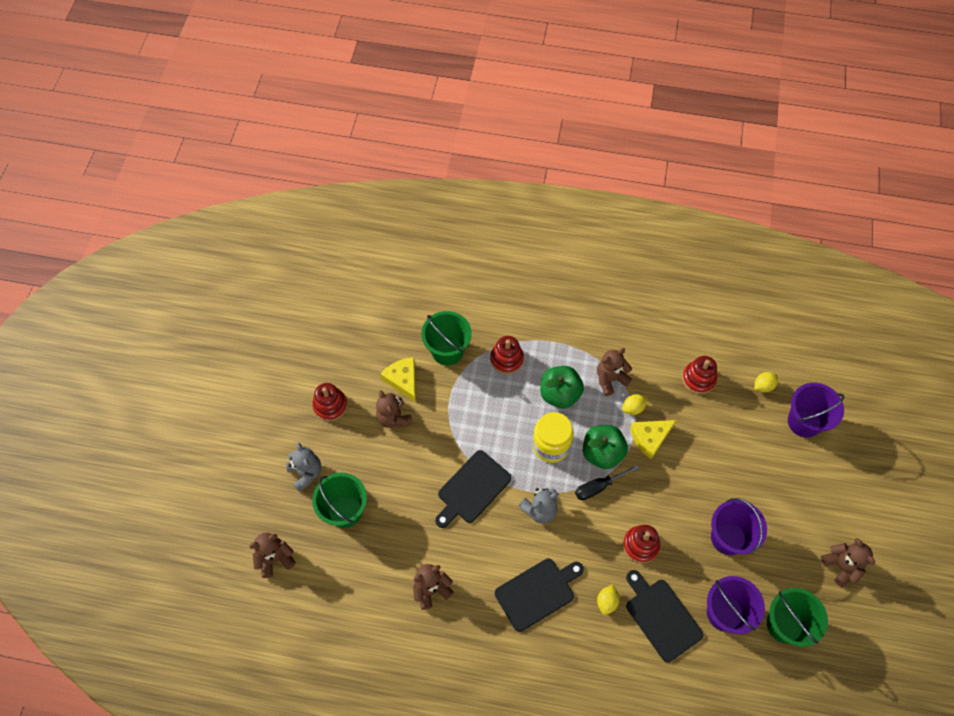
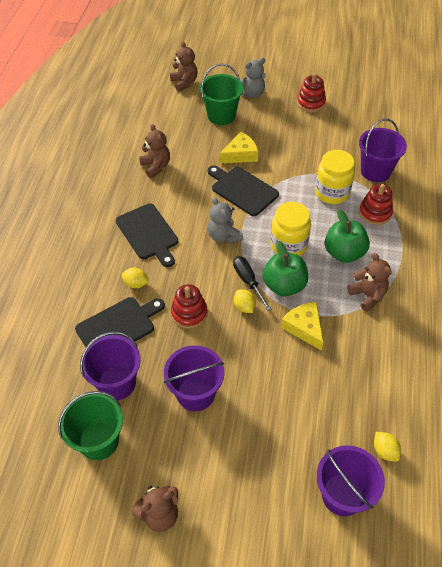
camera: 90 degrees right, 10 degrees down
brown teddy bear [376,390,413,428] -> none
yellow cheese [381,357,416,402] -> yellow cheese moved to [219,132,258,163]
green bucket [421,311,471,366] -> purple bucket [359,118,407,182]
yellow lemon [622,394,648,415] -> yellow lemon moved to [234,289,256,313]
red stacking toy [682,356,717,394] -> none
none -> yellow jar [315,150,355,204]

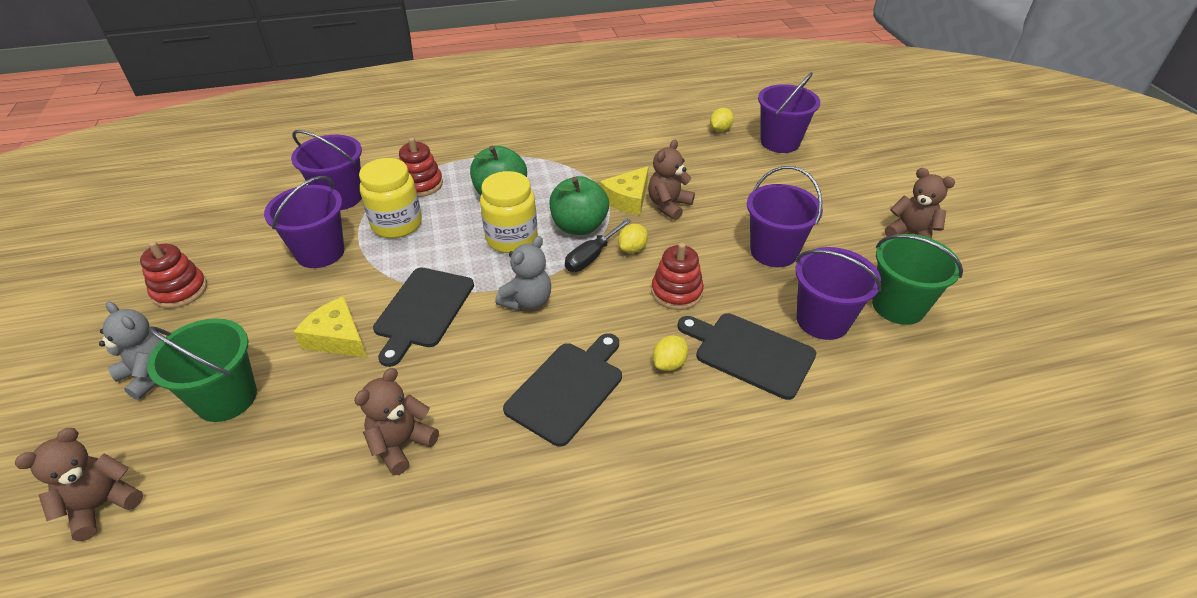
camera: 115 degrees left, 10 degrees down
yellow lemon [122,268,149,288] -> yellow lemon turned 45 degrees clockwise [653,335,688,371]
brown teddy bear [347,253,392,312] -> brown teddy bear moved to [648,140,695,220]
none -> purple bucket [264,176,345,268]

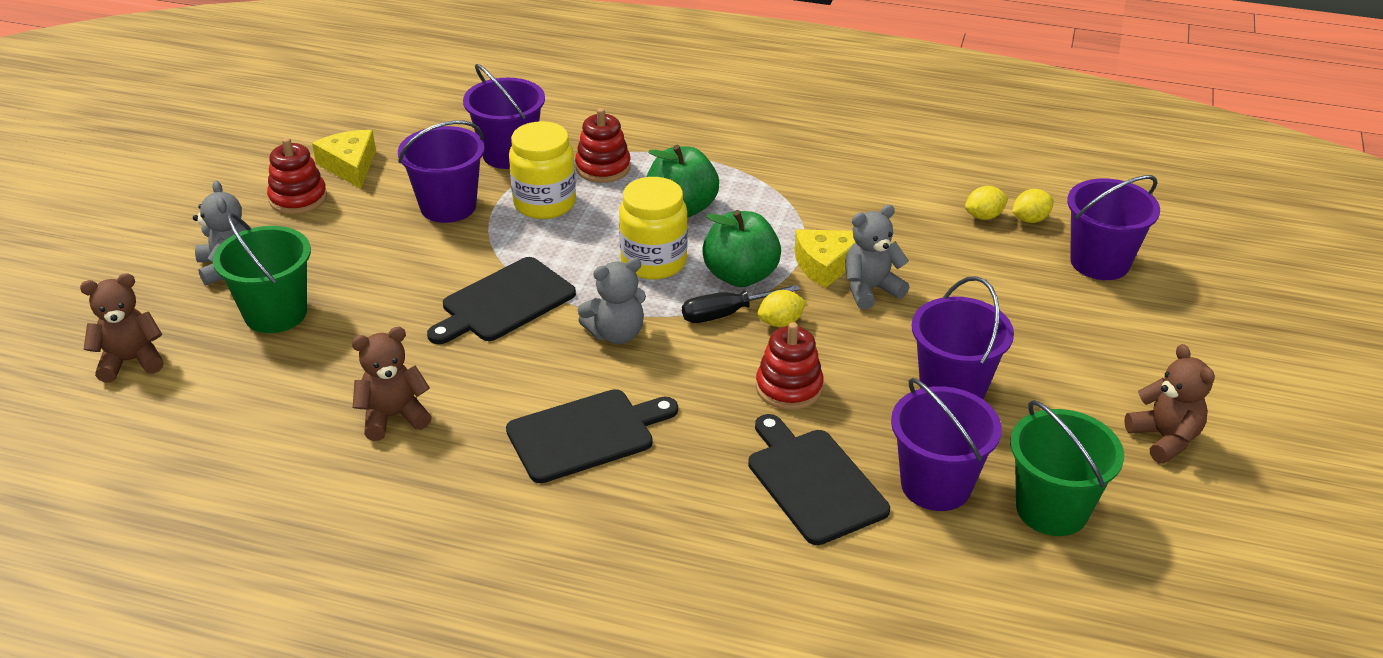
camera: 30 degrees right, 5 degrees down
yellow cheese [294,296,367,358] -> yellow cheese moved to [312,130,376,189]
brown teddy bear [648,140,695,220] -> grey teddy bear [845,205,909,309]
yellow lemon [653,335,688,371] -> yellow lemon moved to [965,186,1008,220]

